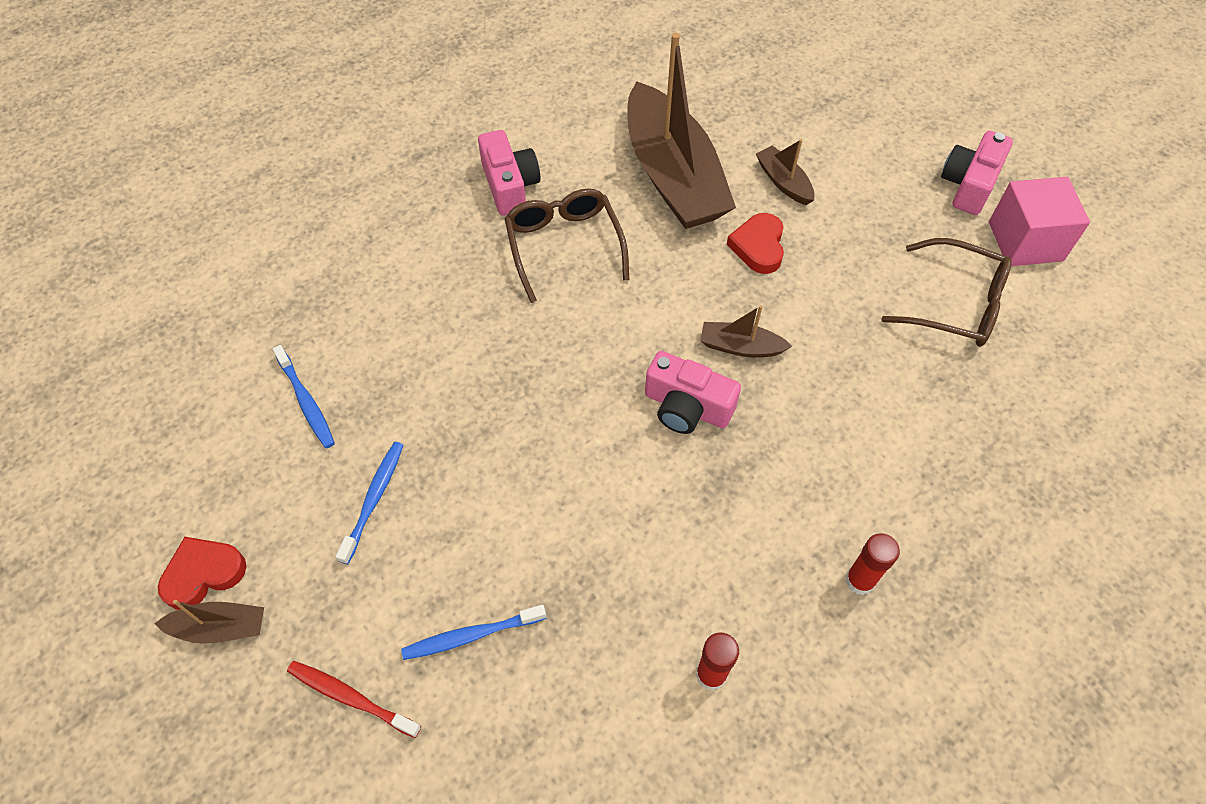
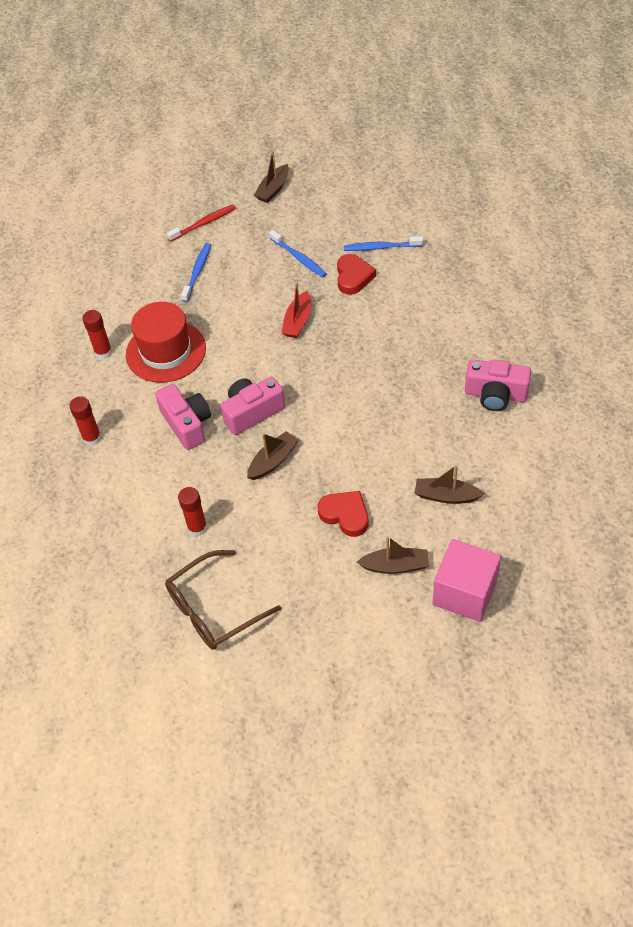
camera: 125 degrees right, 5 degrees down
red heart [158,537,246,610] -> red heart moved to [337,254,376,295]
brown glasses [504,189,629,303] -> none
brown boat [628,33,736,229] -> brown boat [415,465,484,504], size x0.42
pink camera [941,131,1013,215] -> pink camera moved to [155,384,211,450]
pink cube [989,177,1090,266] -> pink cube moved to [433,539,501,622]
none -> red hat [126,302,206,383]
none -> red glue stick [178,487,207,537]
none -> red boat [281,282,311,338]

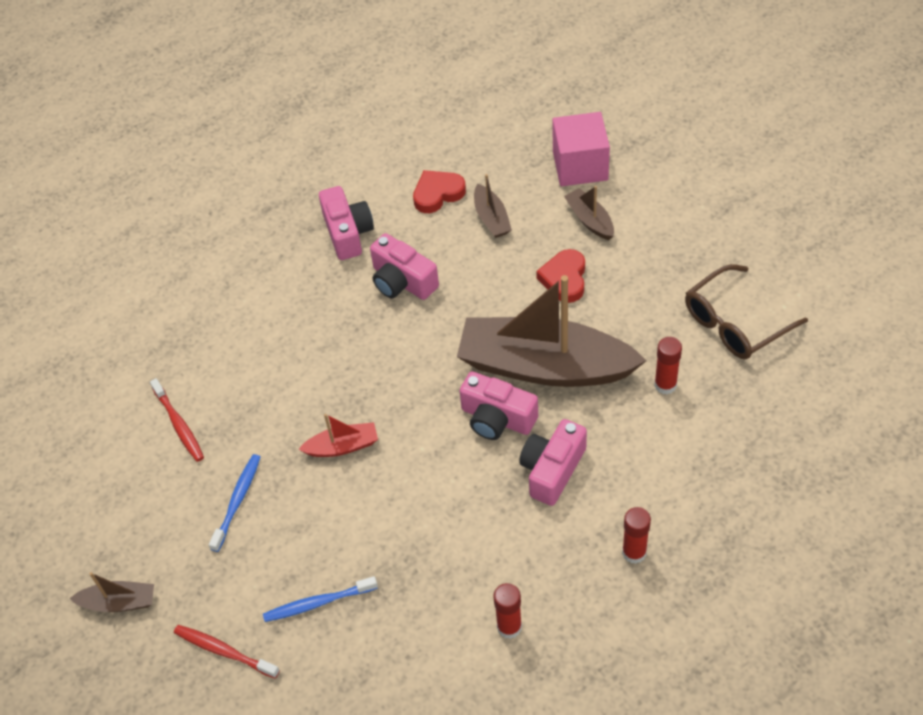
camera: 120 degrees left, 0 degrees up
red hat [126,302,206,383] -> none
brown glasses [165,550,281,650] -> brown glasses turned 120 degrees clockwise [685,264,808,359]
brown boat [247,431,299,480] -> brown boat [457,275,647,387], size x2.39
red heart [337,254,376,295] -> red heart moved to [413,170,466,213]
blue toothbrush [344,236,424,251] -> red toothbrush [150,378,204,462]
none -> pink camera [370,233,439,300]

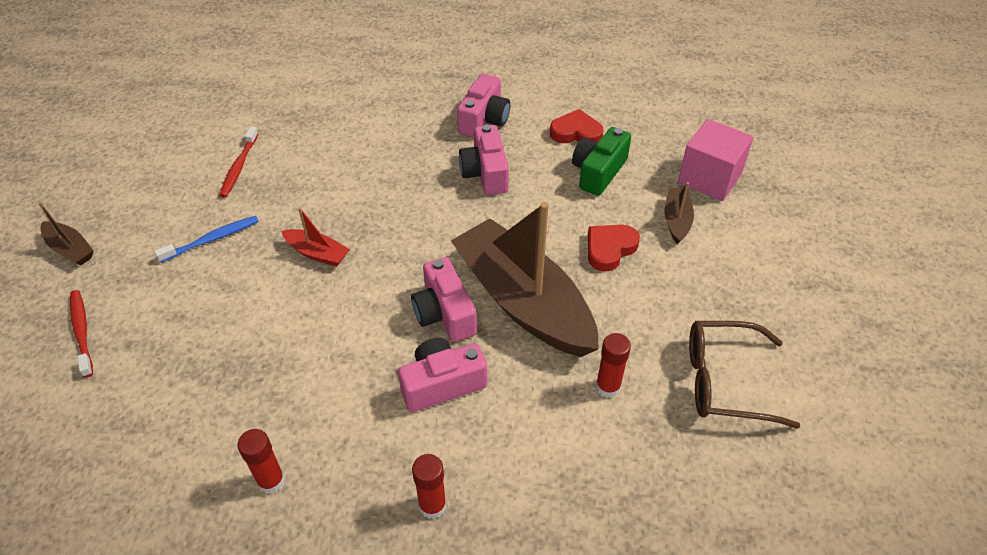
camera: 35 degrees right, 5 degrees down
blue toothbrush [263,576,378,622] -> none
brown boat [474,174,512,238] -> green camera [572,127,631,196]

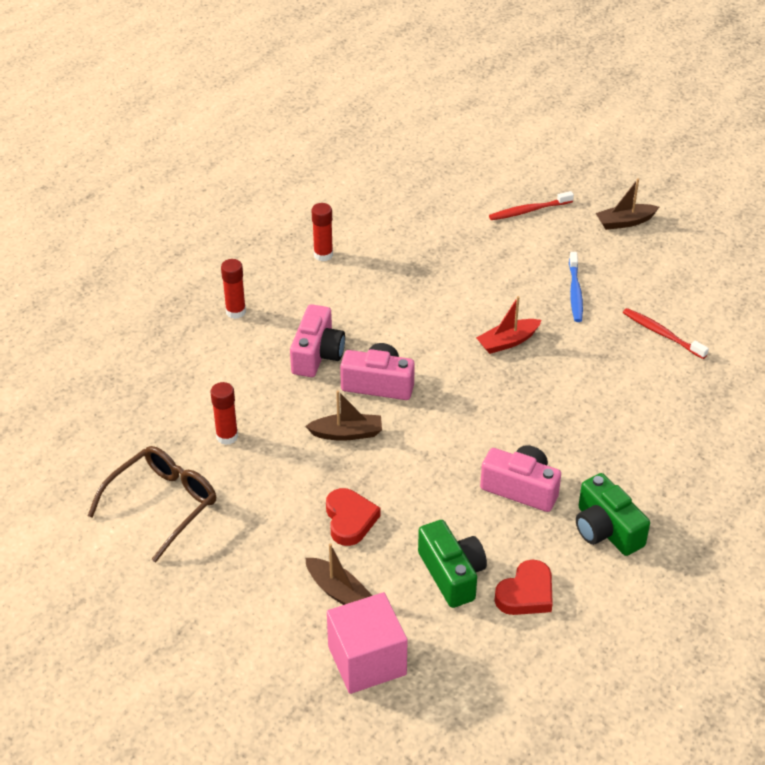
camera: 125 degrees right, 5 degrees down
red toothbrush [70,290,93,378] -> red toothbrush turned 150 degrees clockwise [489,191,574,220]
brown boat [451,202,599,357] -> brown boat [305,390,382,441], size x0.42
pink camera [457,74,510,138] -> green camera [576,473,650,556]

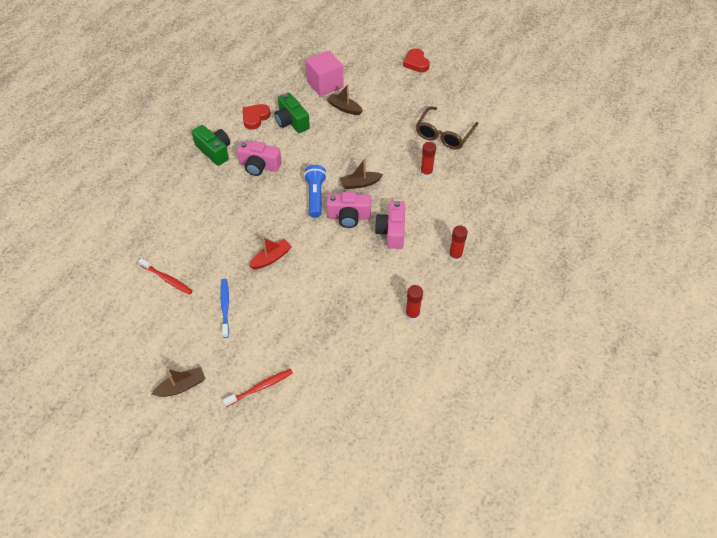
camera: 170 degrees right, 10 degrees up
red heart [326,488,380,546] -> red heart moved to [403,48,430,72]
none -> blue flashlight [304,165,327,218]

